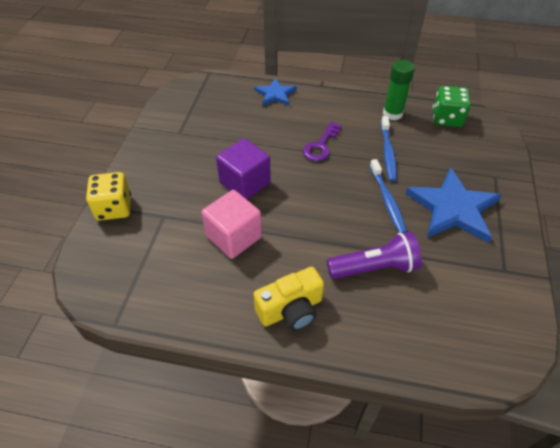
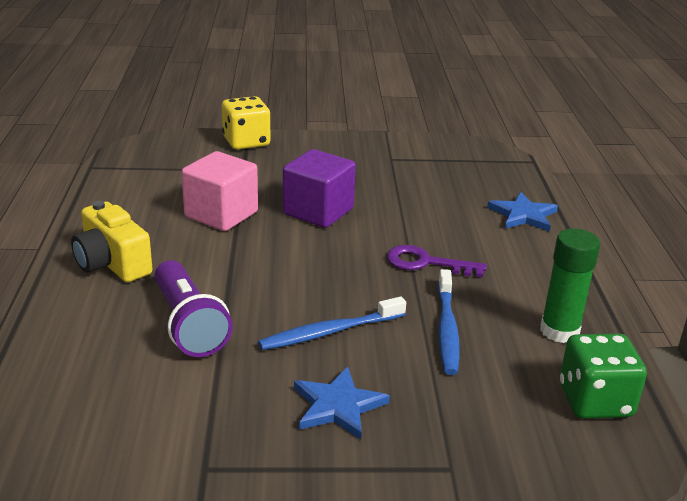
camera: 75 degrees right, 20 degrees down
blue toothbrush [381,116,397,182] -> blue toothbrush turned 75 degrees counterclockwise [438,269,460,375]
blue star [405,168,501,243] -> blue star [294,367,390,439], size x0.56

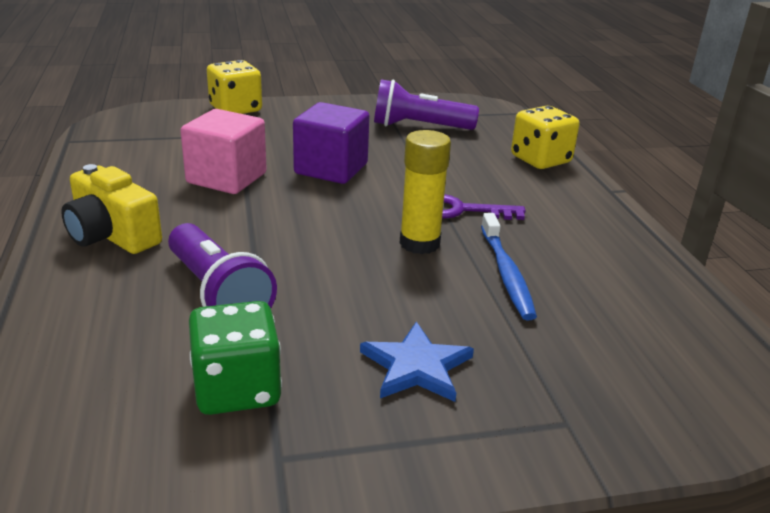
camera: 10 degrees left, 0 degrees up
blue toothbrush [258,296,406,350] -> none
blue star [487,192,558,232] -> yellow dice [511,106,580,169]
green glue stick [540,228,600,343] -> none
green dice [560,333,647,419] -> green dice moved to [189,301,282,415]
none -> purple flashlight [374,79,479,130]
none -> yellow glue stick [400,130,451,254]

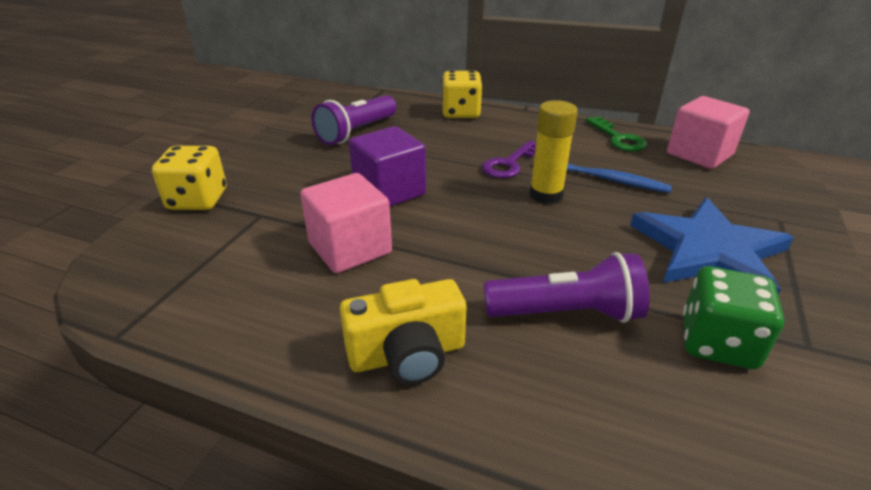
camera: 55 degrees left, 5 degrees up
blue star [360,321,474,402] -> blue star [630,198,794,295], size x1.78
none -> green key [586,116,647,151]
none -> pink cube [667,96,750,169]

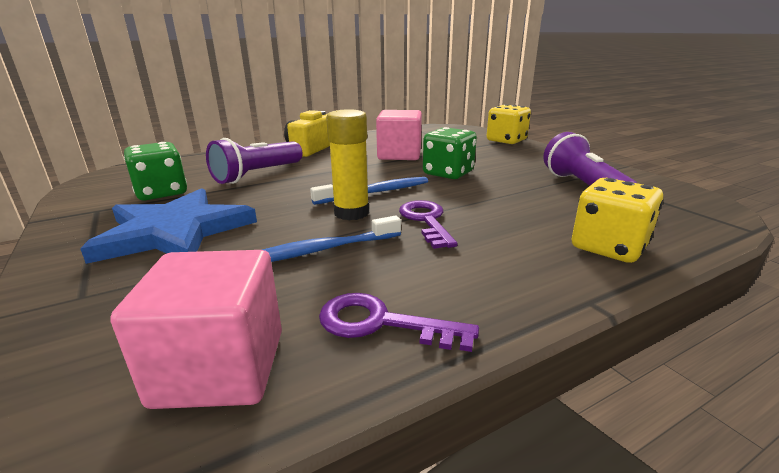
camera: 130 degrees right, 10 degrees down
purple cube [349,126,426,207] -> green dice [423,127,477,179]
green key [586,116,647,151] -> purple key [319,293,479,352]
none -> blue toothbrush [310,177,428,205]

